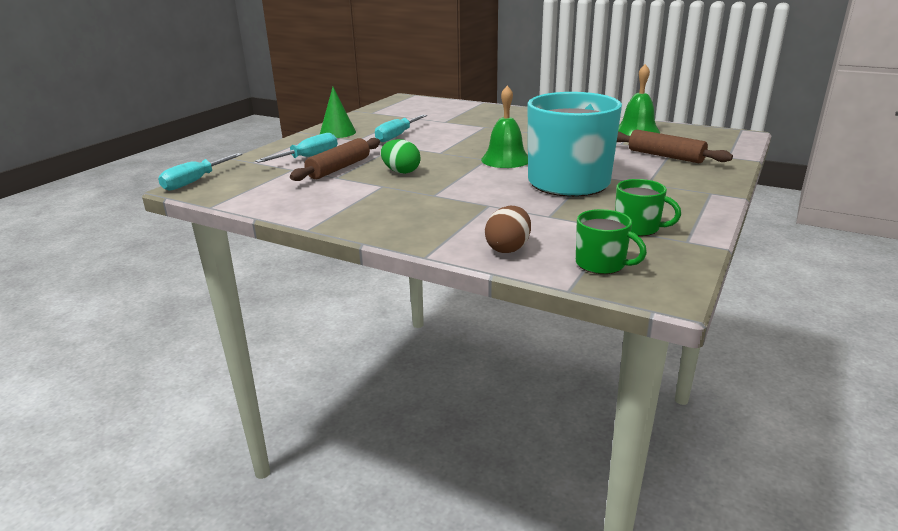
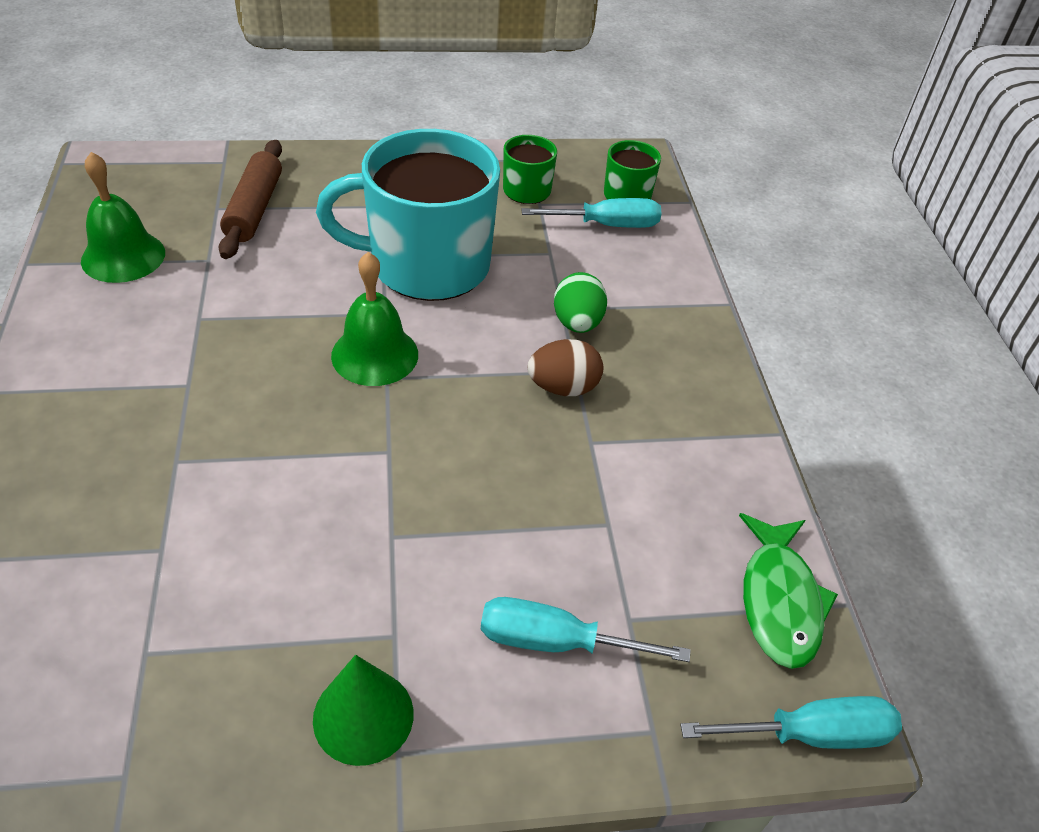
camera: 130 degrees left, 20 degrees up
brown rolling pin [290,138,380,181] -> none
turquoise screwdriver [375,115,427,142] -> turquoise screwdriver moved to [521,198,661,228]
green egg [381,139,421,174] -> green egg moved to [554,272,607,333]
brown egg [485,206,531,253] -> brown egg moved to [528,339,603,396]
none -> green fish [739,513,838,669]

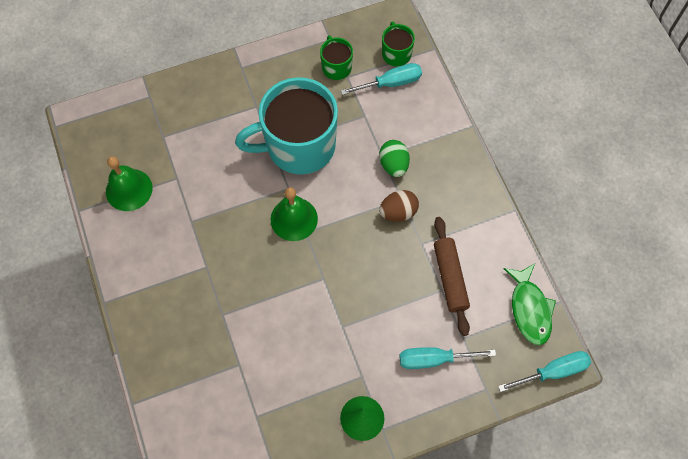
camera: 10 degrees left, 20 degrees up
brown rolling pin [218,140,282,259] -> brown rolling pin moved to [434,217,470,336]

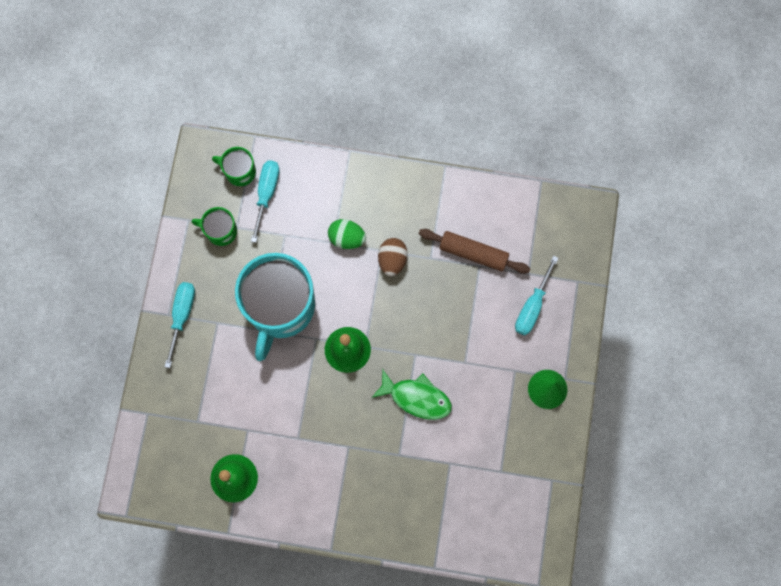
camera: 60 degrees left, 10 degrees up
turquoise screwdriver [498,351,591,392] -> turquoise screwdriver moved to [165,282,195,368]
green fish [503,264,556,345] -> green fish moved to [371,369,452,420]

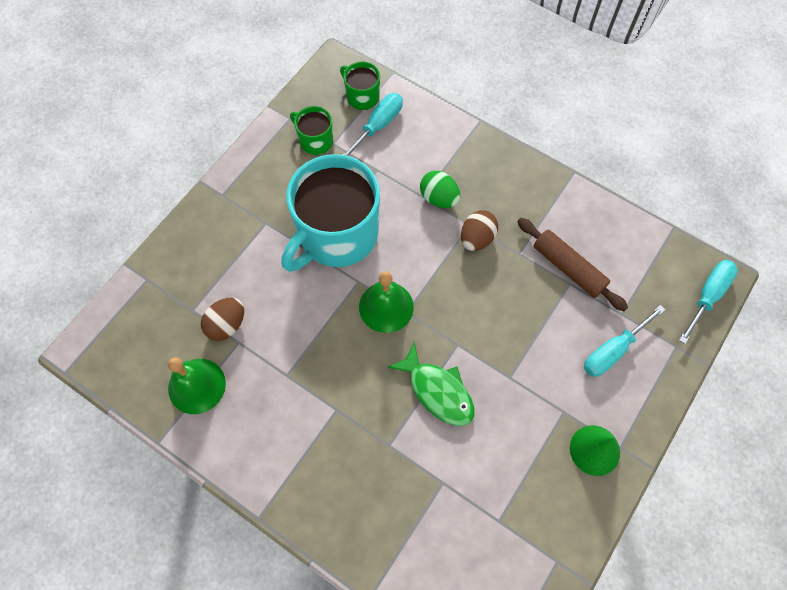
camera: 25 degrees right, 10 degrees down
turquoise screwdriver [165,282,195,368] -> turquoise screwdriver moved to [679,260,738,344]
none -> brown egg [201,298,244,341]

